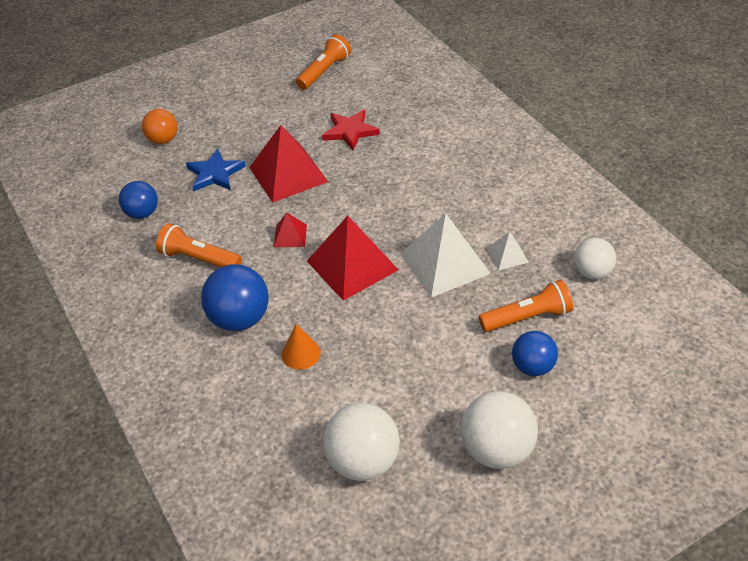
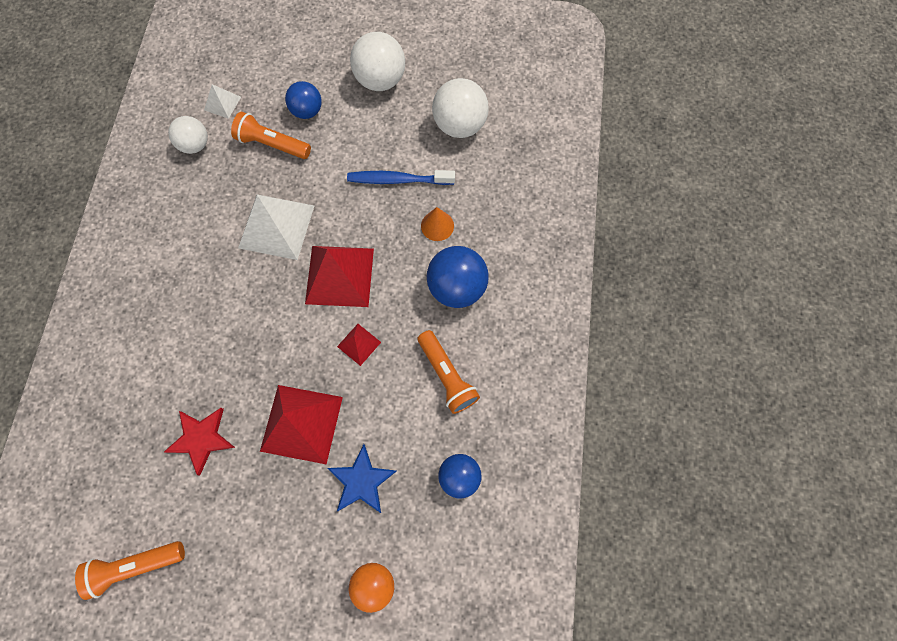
camera: 145 degrees left, 25 degrees up
white pyramid [487,232,529,270] -> white pyramid moved to [204,84,241,119]
none -> blue toothbrush [347,170,455,185]

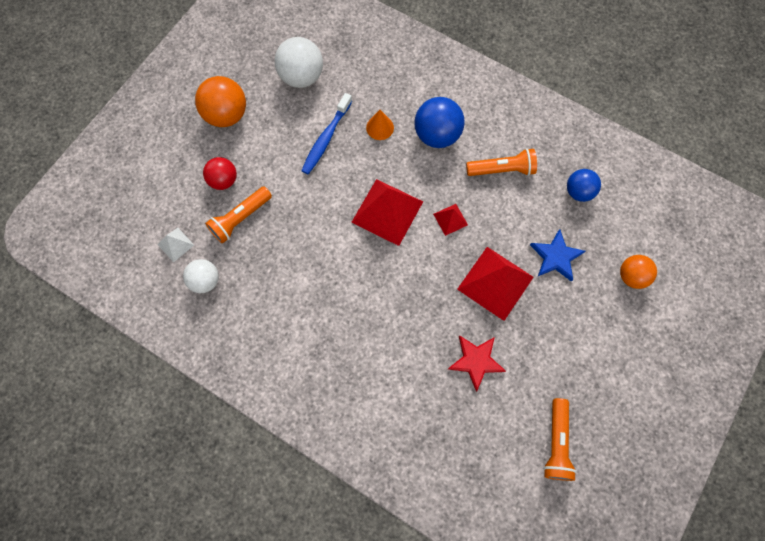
camera: 65 degrees left, 0 degrees up
white pyramid [238,194,314,260] -> none
blue ball [285,81,322,119] -> red ball [203,157,237,190]
white ball [350,32,405,91] -> orange ball [195,76,246,127]

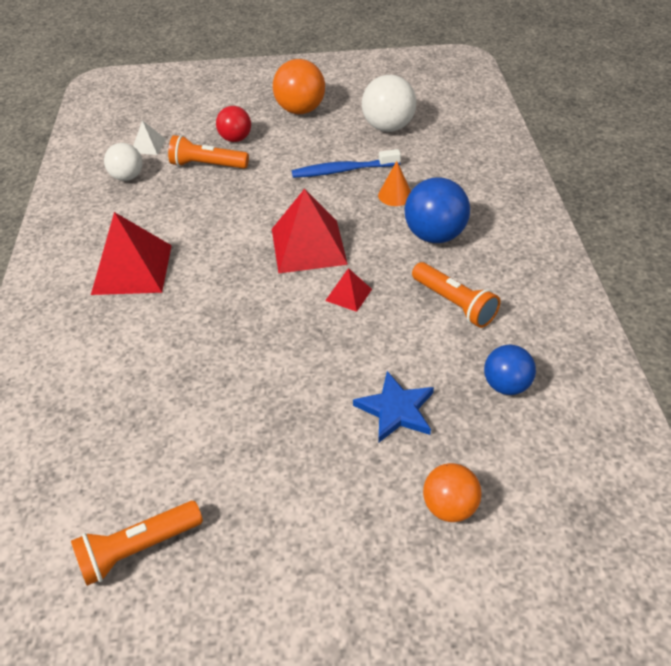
camera: 55 degrees right, 25 degrees down
red star [448,335,506,392] -> none
red pyramid [457,247,534,321] -> red pyramid moved to [91,212,172,295]

